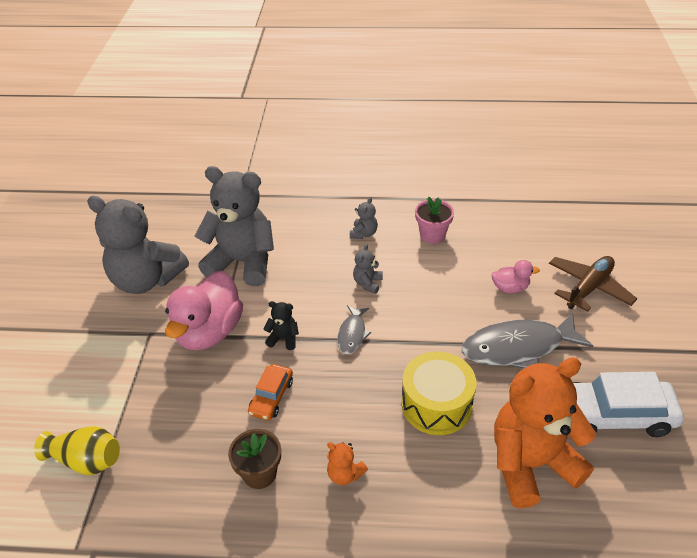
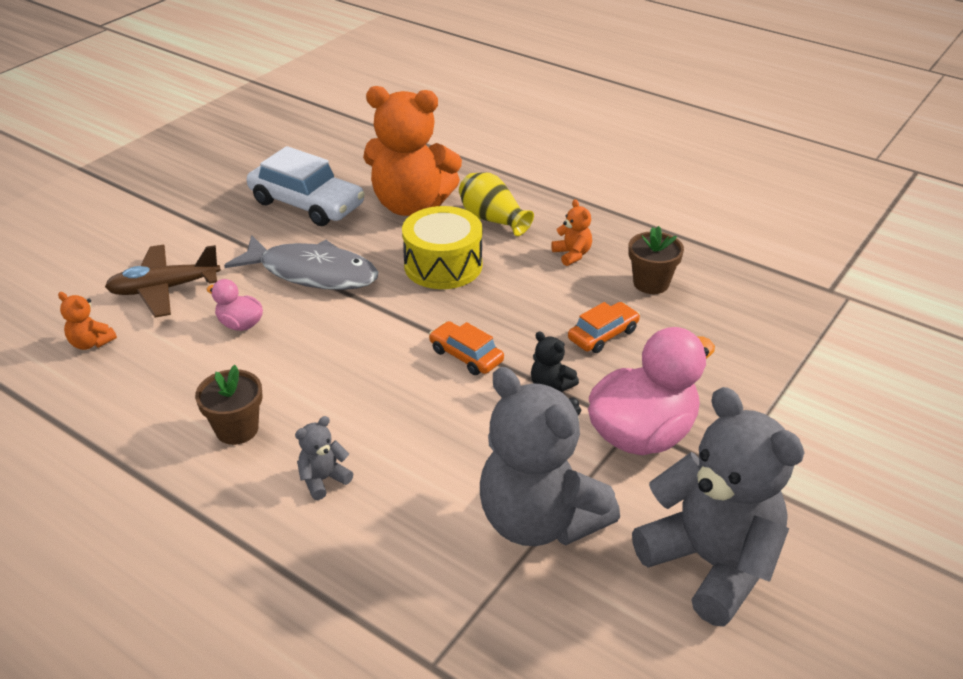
camera: 150 degrees left, 5 degrees down
yellow vase [34,426,120,475] -> yellow vase moved to [459,172,534,236]
grey fish [337,305,371,354] -> orange car [429,321,504,375]
grey teddy bear [353,244,383,294] -> none
pink flower pot [415,197,454,244] -> brown flower pot [195,365,262,445]
none -> orange teddy bear [58,292,117,350]

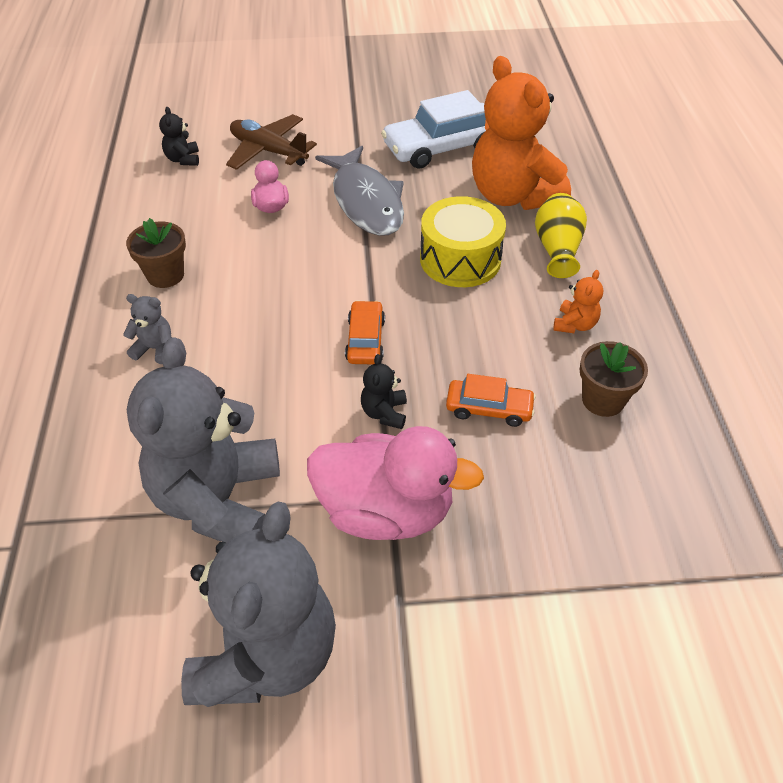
camera: 50 degrees right, 10 degrees up
orange teddy bear [58,292,117,350] -> black teddy bear [159,107,199,166]
white car [247,146,365,226] -> white car turned 75 degrees clockwise [381,90,486,169]

